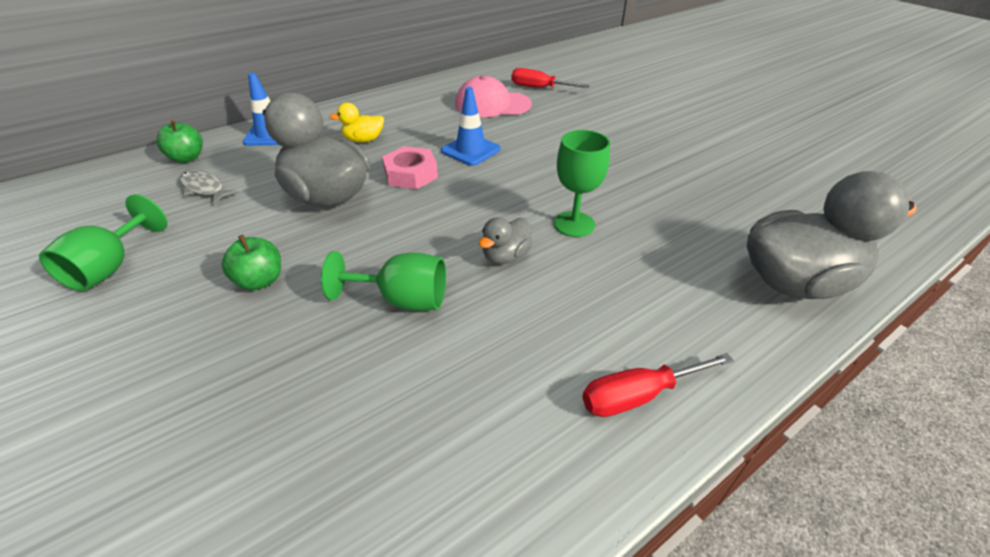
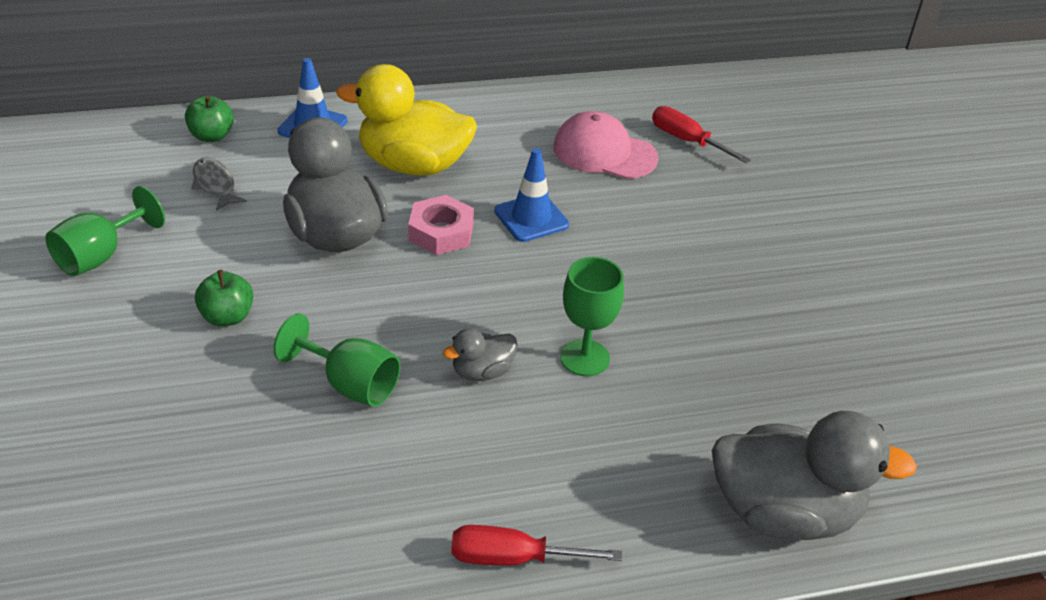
camera: 20 degrees right, 0 degrees up
yellow duck [330,103,384,142] -> yellow duck [336,64,477,176], size x2.13

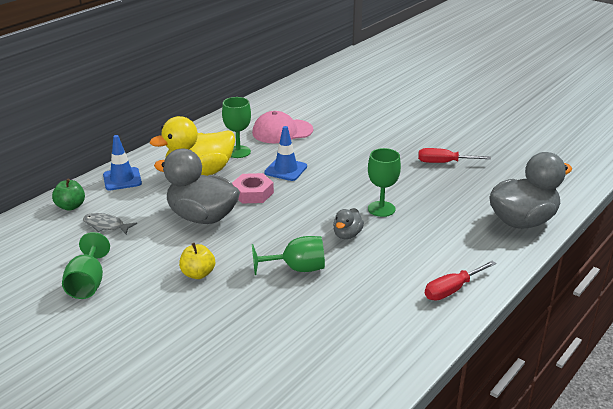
camera: 35 degrees left, 10 degrees down
green apple [195,270,253,326] -> yellow apple [179,243,215,279]
red screwdriver [652,106,751,163] -> red screwdriver moved to [418,148,491,163]
none -> green goblet [222,97,251,158]

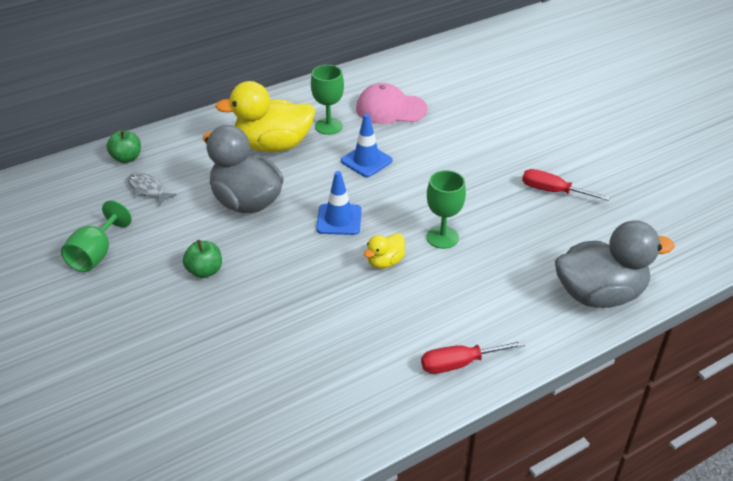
camera: 20 degrees right, 10 degrees up
blue traffic cone [103,135,142,190] -> blue traffic cone moved to [316,171,362,235]
yellow apple [179,243,215,279] -> green apple [183,240,222,278]
pink nut [232,173,274,204] -> none
green goblet [252,236,325,275] -> none
grey duck [333,208,364,239] -> yellow duck [364,233,405,269]

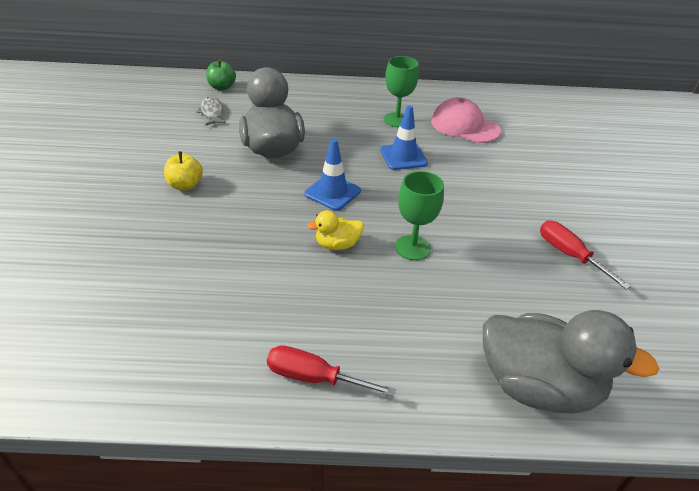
camera: 30 degrees right, 0 degrees up
green goblet [61,200,132,272] -> none
green apple [183,240,222,278] -> yellow apple [164,151,203,190]
yellow duck [215,81,315,152] -> none

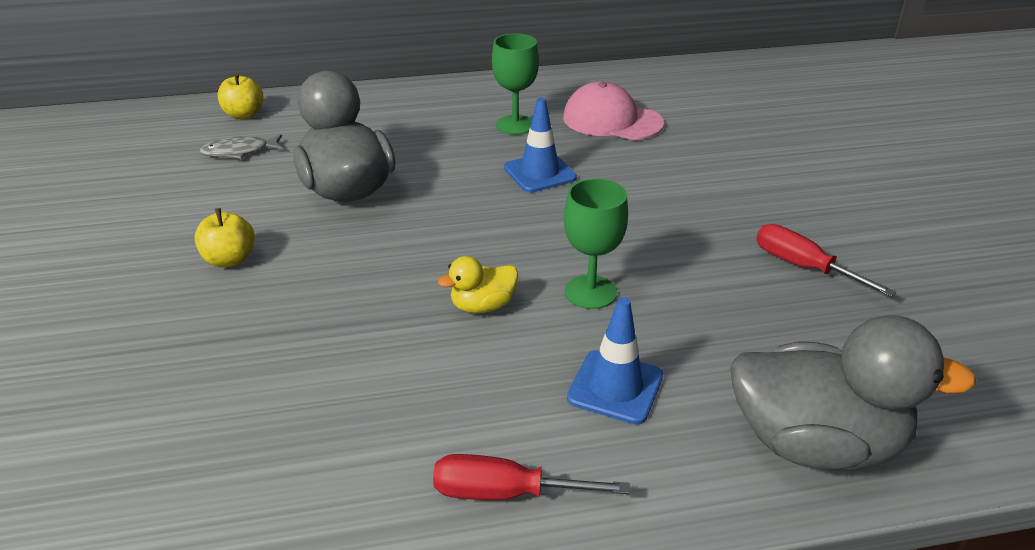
camera: 10 degrees left, 5 degrees down
grey fish [196,97,226,125] -> grey fish turned 75 degrees counterclockwise [199,134,283,159]
green apple [206,59,236,91] -> yellow apple [218,73,263,119]
blue traffic cone [304,139,361,211] -> blue traffic cone moved to [567,297,663,425]

